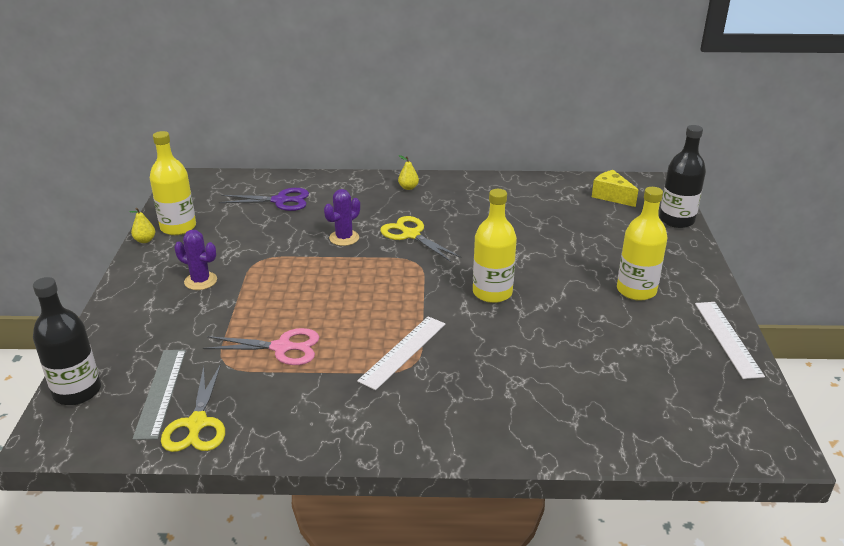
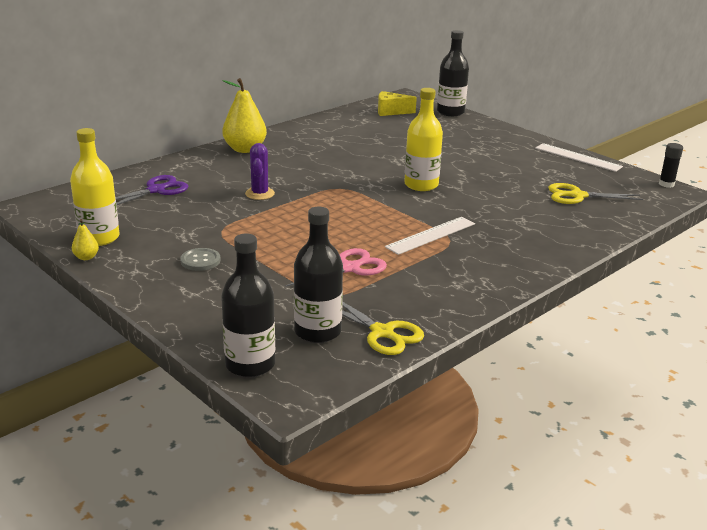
camera: 45 degrees left, 5 degrees down
grey ruler [133,350,186,440] -> black bottle [294,207,343,343]
purple cactus [174,230,217,290] -> grey button [180,248,221,271]
white ruler [357,316,446,390] -> white ruler turned 60 degrees clockwise [385,217,475,255]
yellow scissors [380,216,461,262] -> yellow scissors moved to [548,183,643,204]
yellow pear [398,155,419,190] -> yellow pear [222,78,267,153], size x2.18
yellow bottle [617,187,667,301] -> none
none -> black glue stick [659,143,683,188]

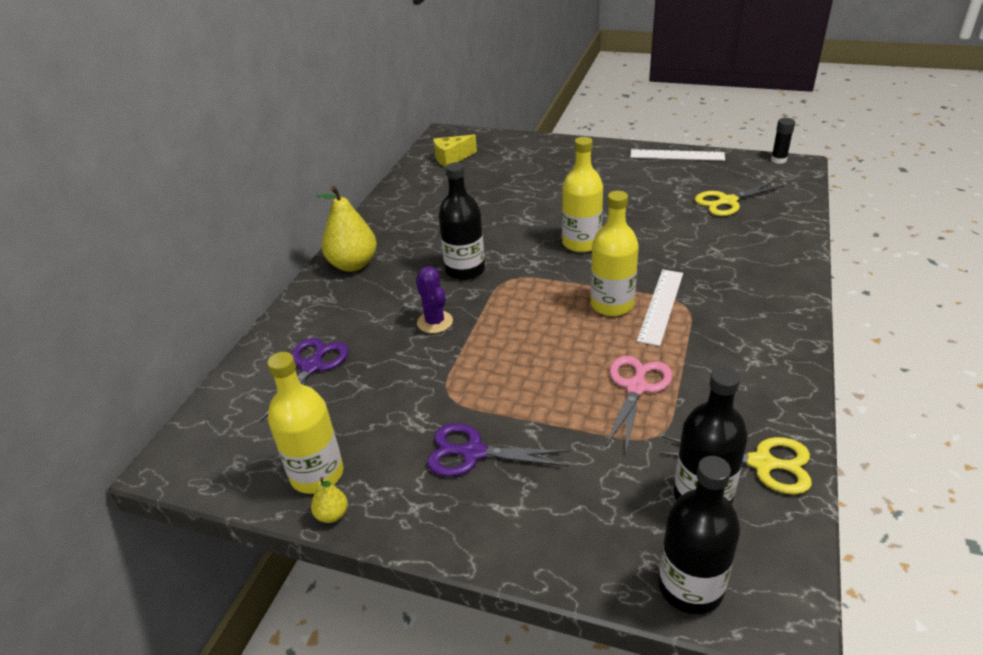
camera: 25 degrees left, 10 degrees up
grey button [180,248,221,271] -> purple scissors [427,423,570,477]
black bottle [437,30,469,116] -> black bottle moved to [438,162,485,280]
none -> yellow bottle [590,191,639,316]

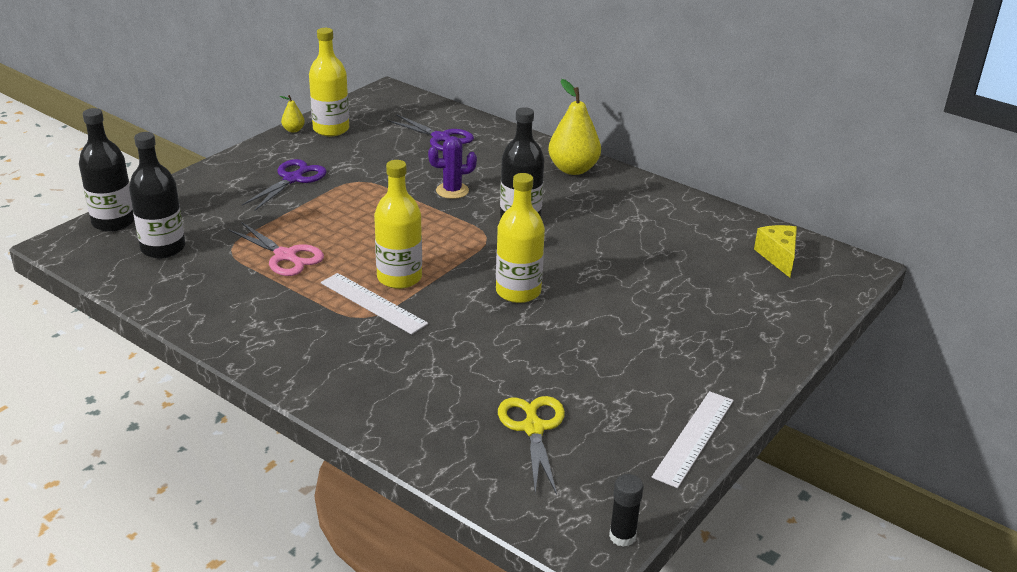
camera: 105 degrees right, 5 degrees down
yellow scissors [660,436,812,495] -> none

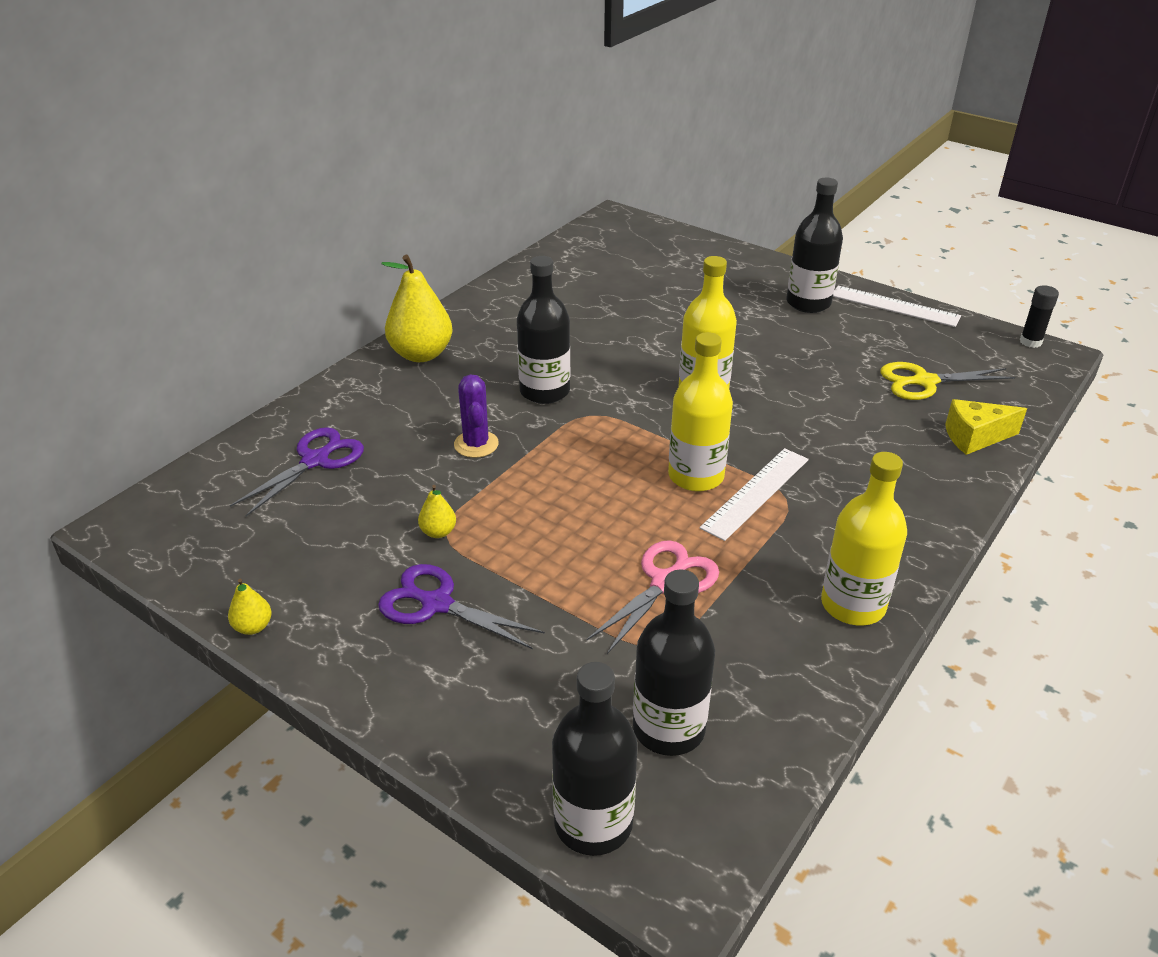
camera: 90 degrees left, 5 degrees up
yellow bottle [309,28,349,136] -> yellow bottle moved to [821,452,907,626]
yellow cheese [754,225,797,278] -> yellow cheese moved to [945,399,1027,455]
none -> yellow pear [418,485,456,538]
none -> black bottle [787,178,843,313]

